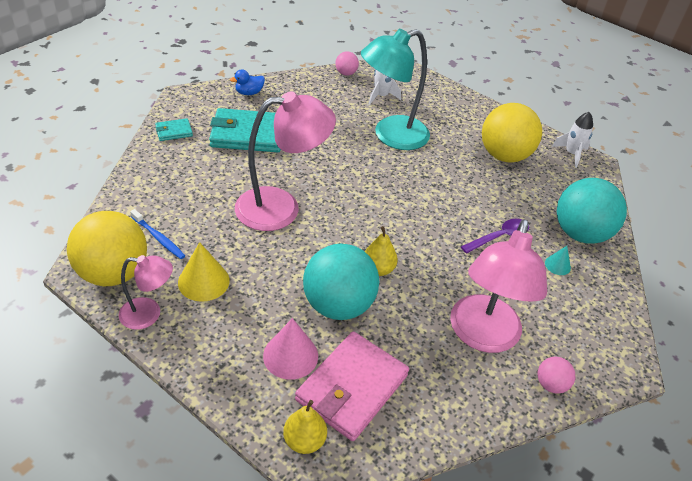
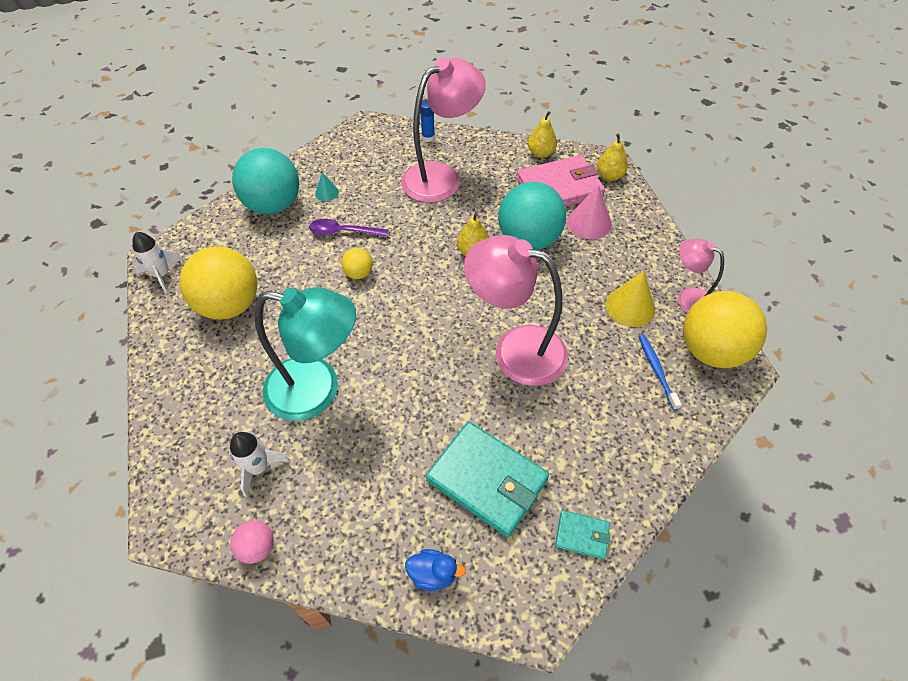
camera: 140 degrees left, 10 degrees up
pink ball [538,357,575,394] -> blue glue stick [420,99,435,142]
none -> yellow ball [341,248,373,279]
none -> yellow pear [528,111,557,158]

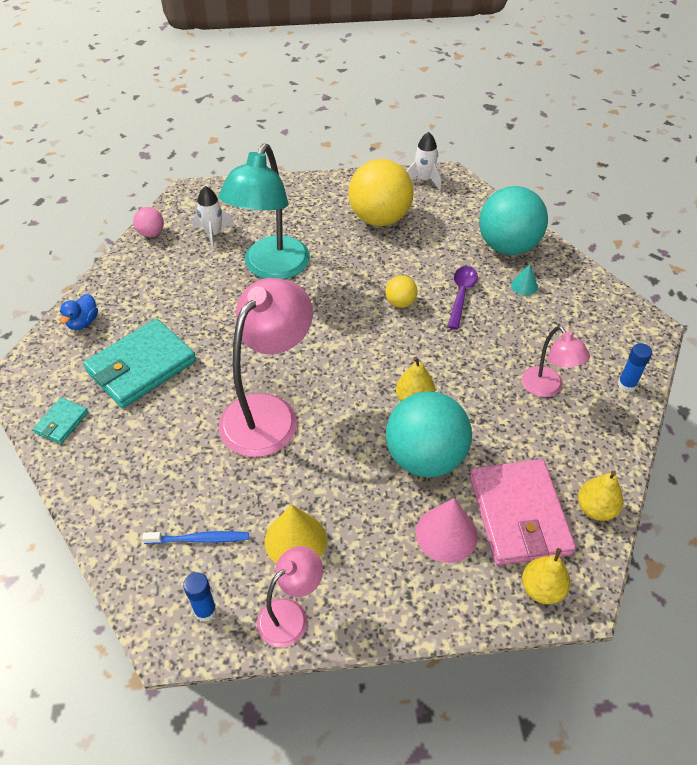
camera: 100 degrees right, 5 degrees down
pink lamp [401,57,486,203] -> pink lamp [522,326,590,397], size x0.54
yellow ball [683,291,767,368] -> blue glue stick [183,572,217,622]

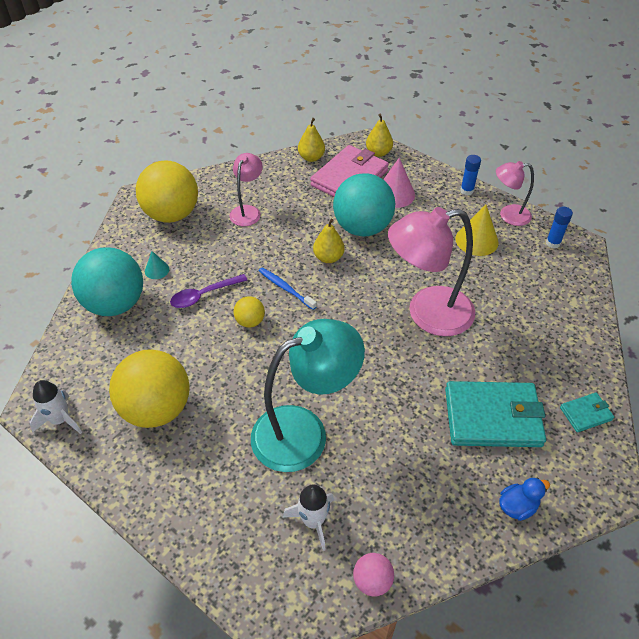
camera: 135 degrees left, 0 degrees up
blue toothbrush [142,531,249,544] -> blue toothbrush moved to [259,268,317,310]
blue glue stick [618,343,652,392] -> blue glue stick moved to [460,155,481,196]
none -> yellow ball [136,160,198,223]

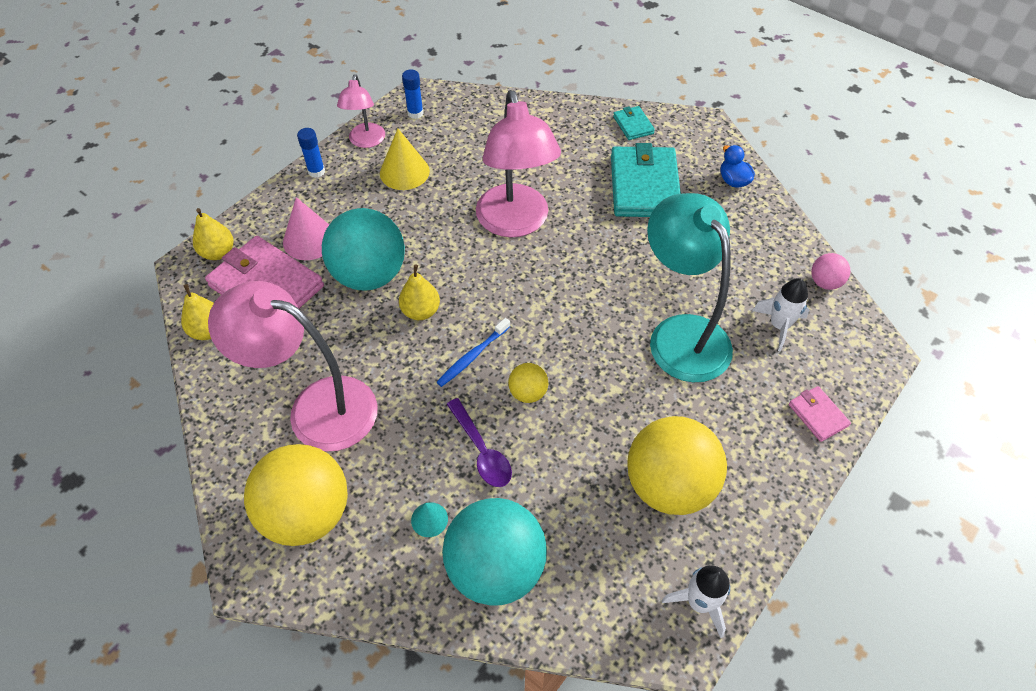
camera: 90 degrees left, 5 degrees up
pink lamp [229,153,263,226] -> pink lamp [208,281,377,452], size x1.86
none -> pink wallet [789,386,851,442]

